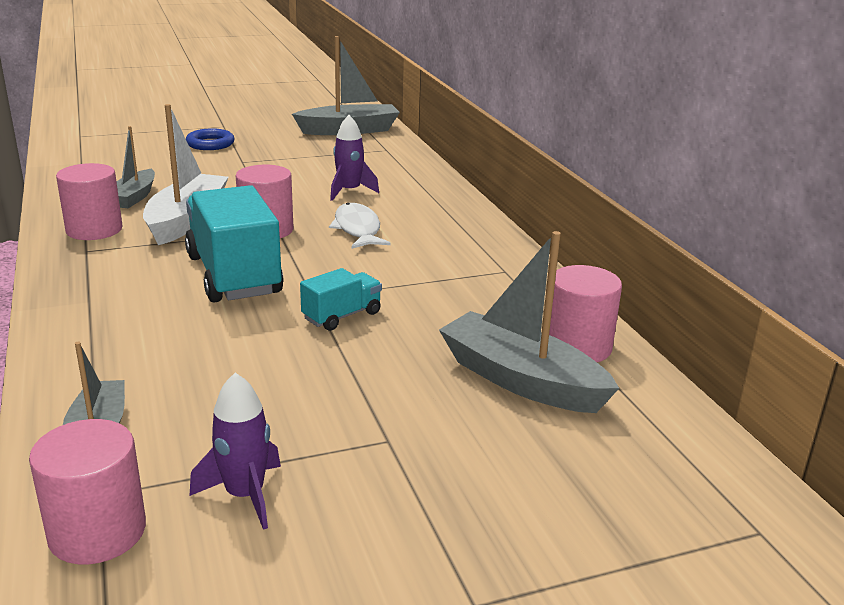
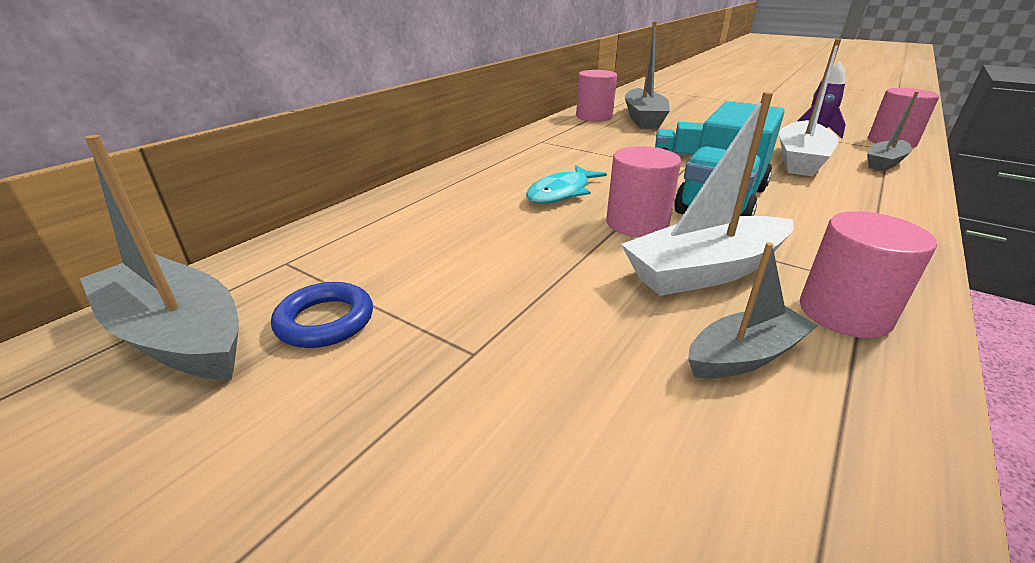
camera: 125 degrees left, 5 degrees up
blue ring [186,128,234,150] -> blue ring moved to [271,282,373,348]
white fish [329,203,391,249] -> turquoise fish [526,165,607,204]
purple rocket [330,115,379,201] -> none
none -> white boat [779,39,841,177]

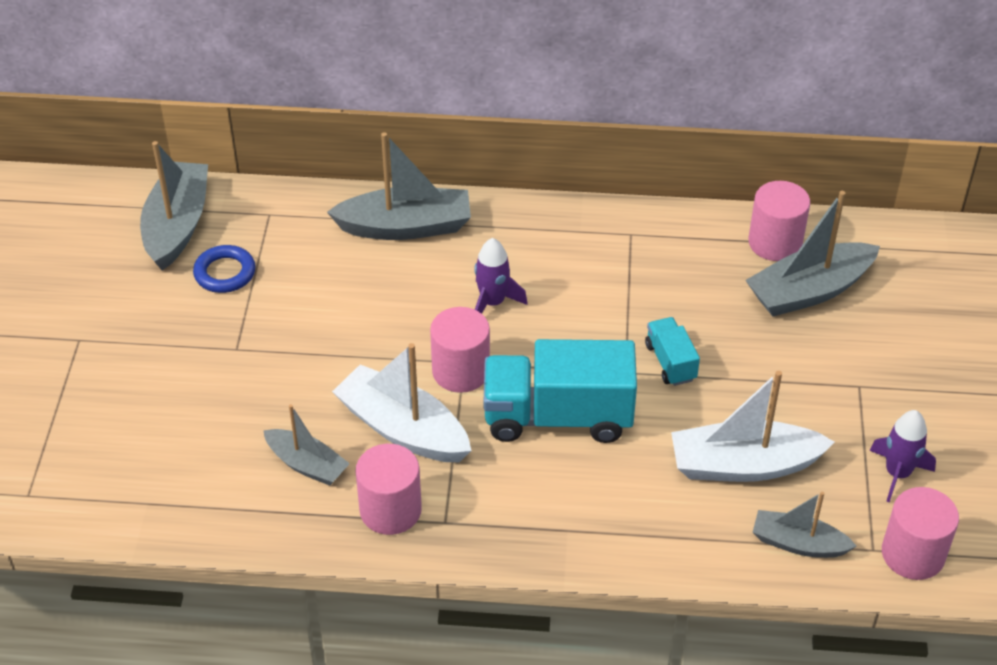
camera: 60 degrees right, 15 degrees up
turquoise fish [526,165,607,204] -> purple rocket [474,238,528,314]
none -> grey boat [327,132,471,240]

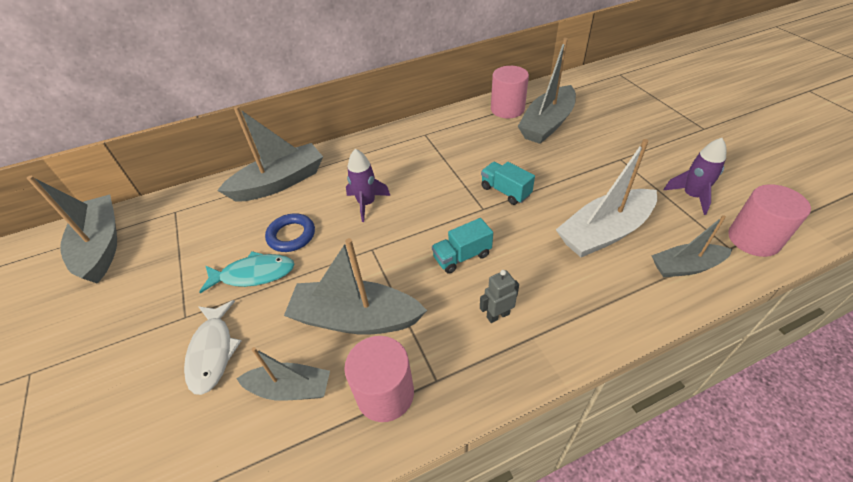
camera: 25 degrees left, 0 degrees up
blue ring [193,245,256,293] -> blue ring moved to [265,214,315,252]
white boat [332,343,472,462] -> grey boat [284,238,427,335]
pink cylinder [430,307,490,393] -> none
turquoise truck [484,339,637,443] -> turquoise truck [432,218,493,274], size x0.49
none -> white fish [184,300,242,395]
none -> turquoise fish [199,251,295,293]
none -> grey robot [480,270,519,323]

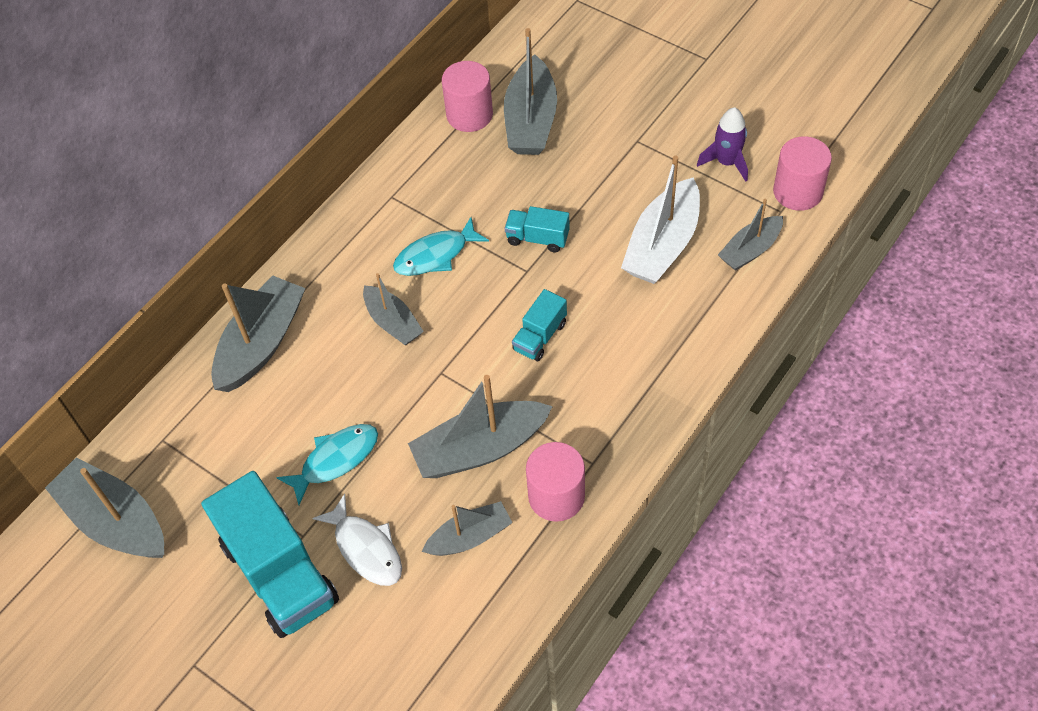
camera: 30 degrees left, 10 degrees up
blue ring [265,214,315,252] -> none
purple rocket [346,149,390,222] -> grey boat [363,273,424,346]
grey robot [480,270,519,323] -> none
none -> turquoise truck [201,471,339,638]
none -> turquoise fish [393,217,489,276]

